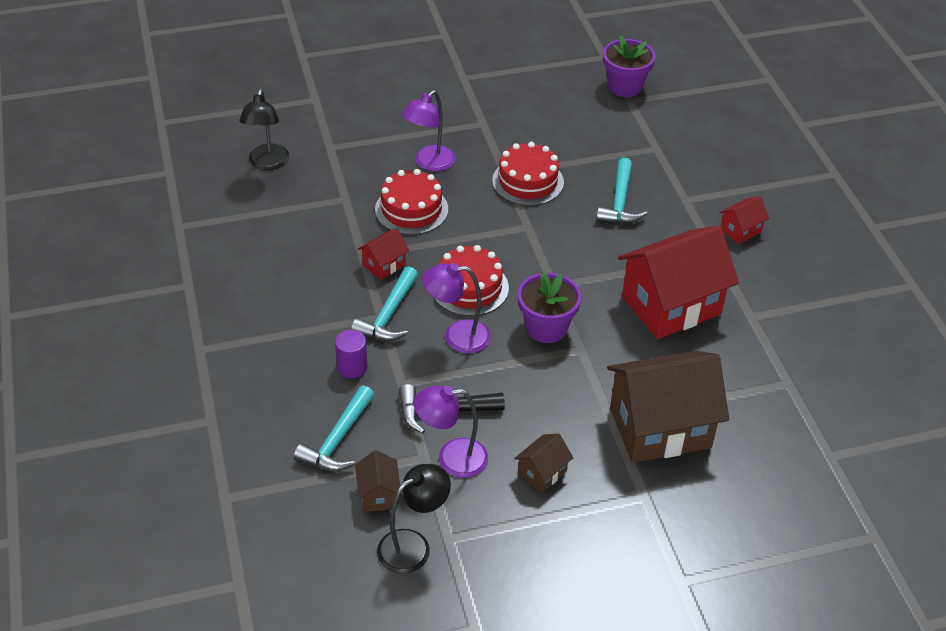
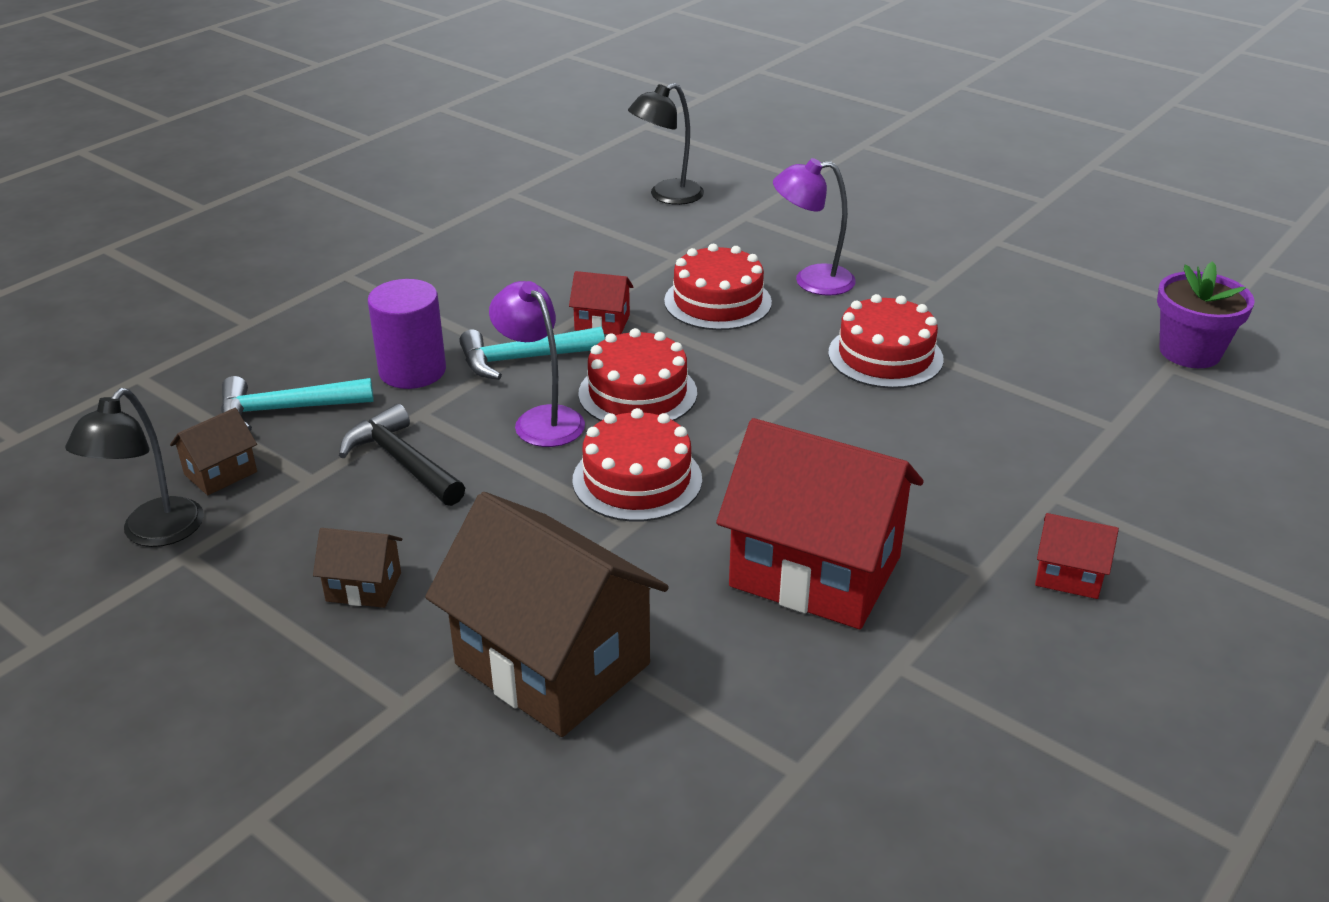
camera: 55 degrees right, 10 degrees down
purple cylinder [335,330,368,378] -> purple cylinder [368,279,446,389], size x1.57
black lamp [377,464,451,574] -> black lamp turned 90 degrees clockwise [65,388,204,547]
purple lamp [414,385,488,478] -> none
purple flower pot [518,271,581,343] -> red cake [572,408,702,522]
turquoise hammer [596,158,648,224] -> none

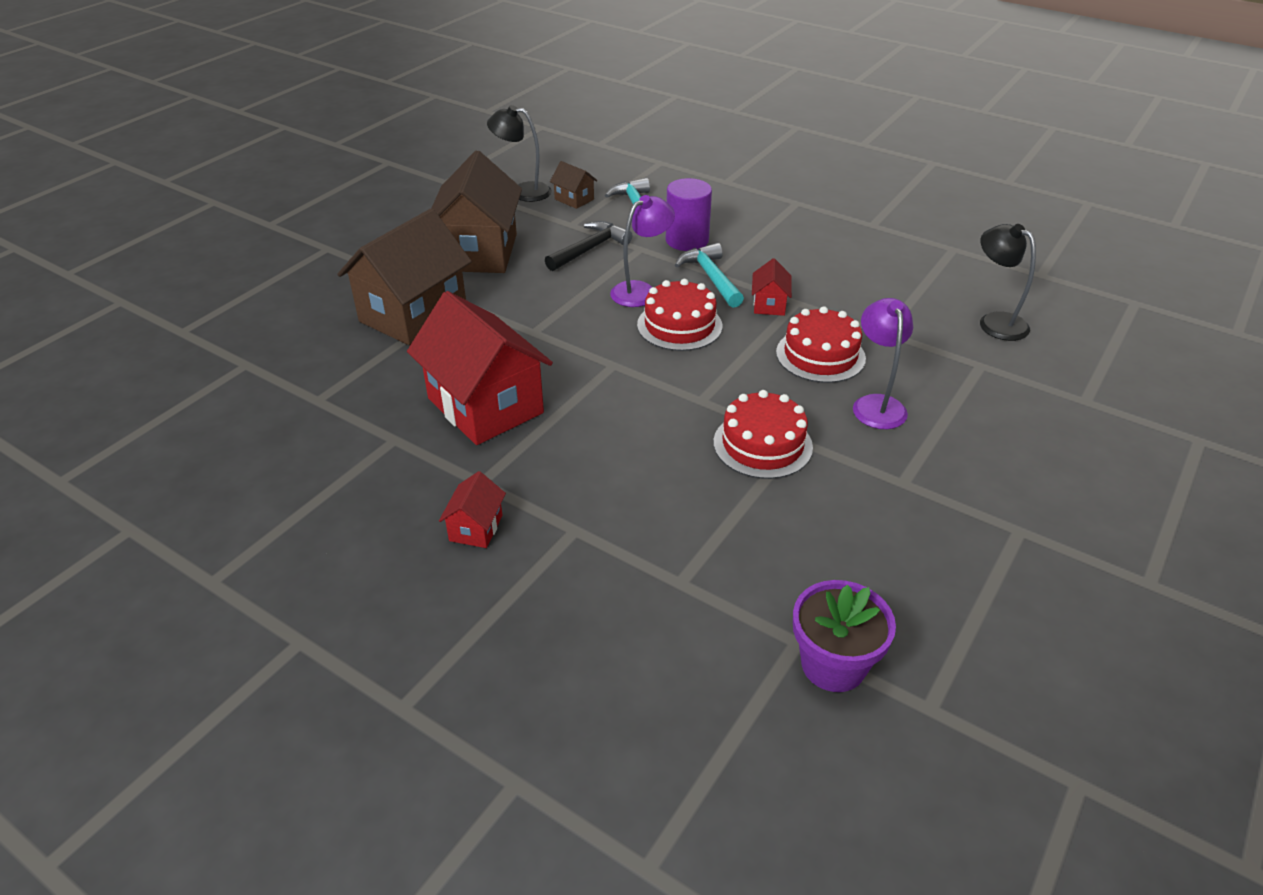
camera: 85 degrees right, 5 degrees up
brown house [313,528,402,608] -> brown house [431,151,522,273], size x2.28
red cake [572,408,702,522] -> none
red house [716,418,924,629] -> red house turned 60 degrees counterclockwise [407,291,553,445]

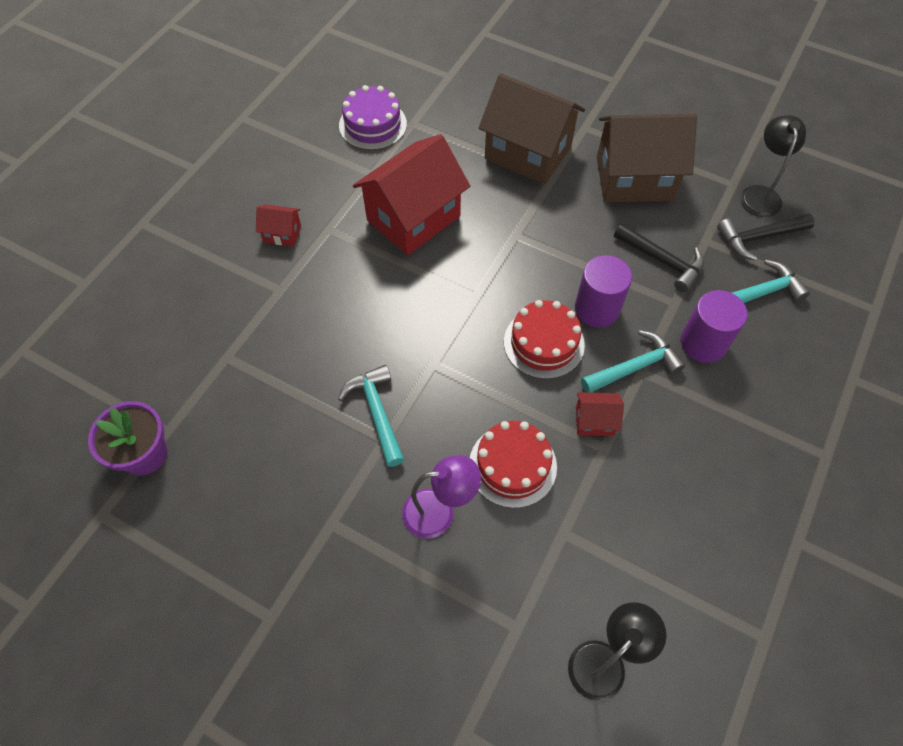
camera: 85 degrees right, 20 degrees up
brown house [550,161,597,209] -> black hammer [717,213,815,261]
purple lamp [610,195,675,307] -> purple cylinder [575,255,632,327]
red cake [713,390,813,479] -> turquoise hammer [338,365,404,467]
none -> purple cake [339,85,407,150]

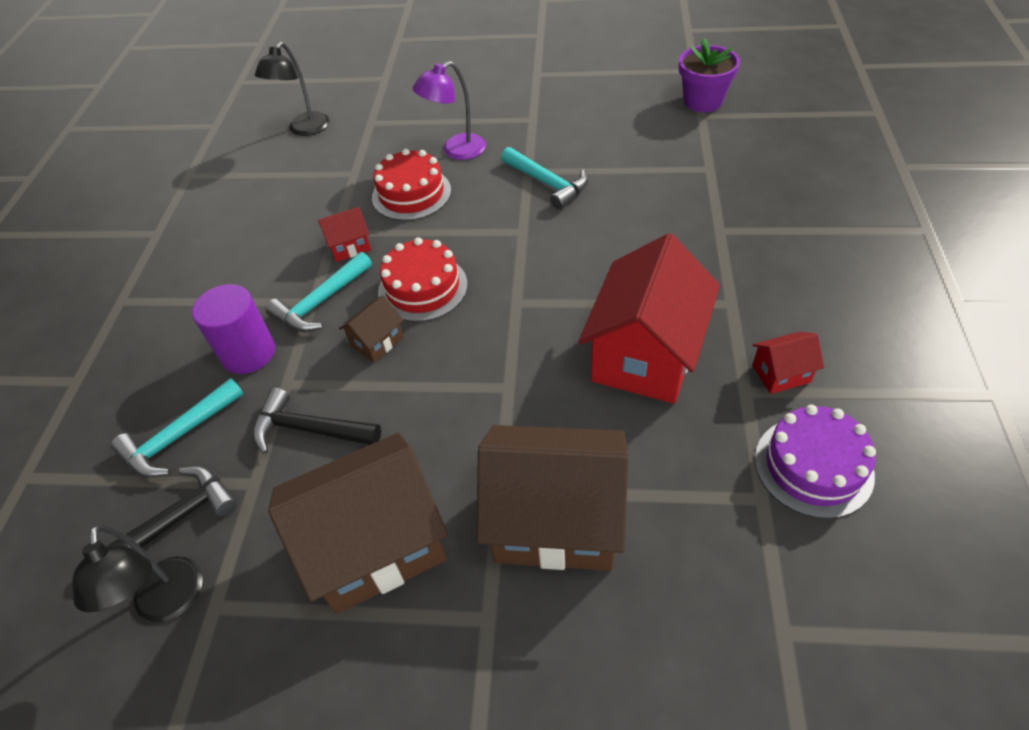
camera: 160 degrees right, 10 degrees down
red house [256,205,301,246] -> red house moved to [752,332,824,394]
purple cylinder [575,255,632,327] -> brown house [339,295,404,363]

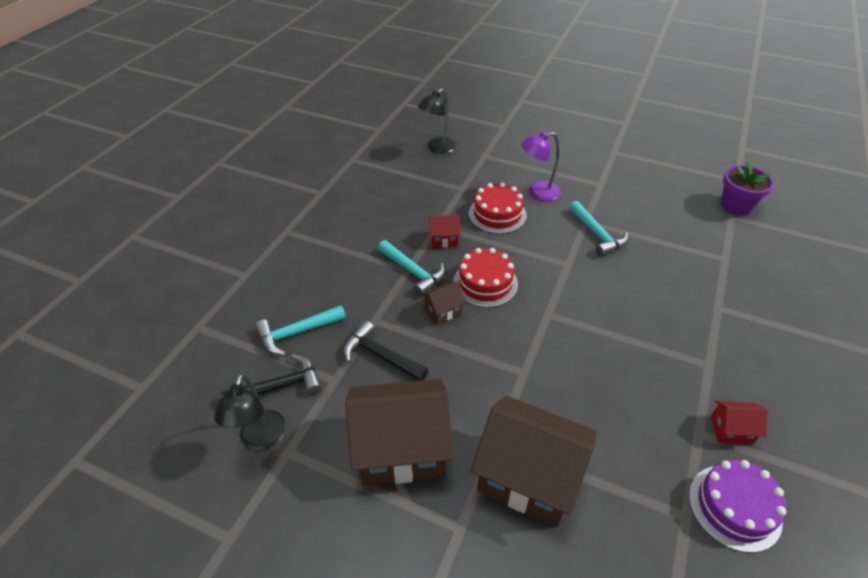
camera: 15 degrees right, 5 degrees down
purple cylinder [192,284,275,374] -> none
turquoise hammer [266,252,372,332] -> turquoise hammer turned 105 degrees counterclockwise [378,240,445,296]
red house [578,234,720,404] -> none

